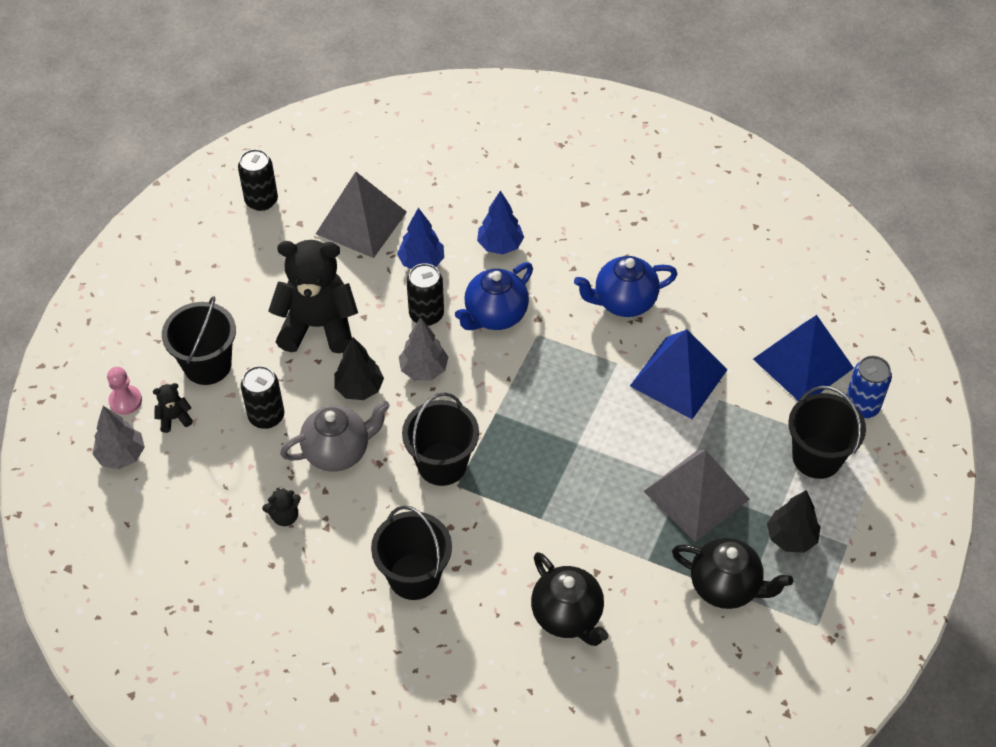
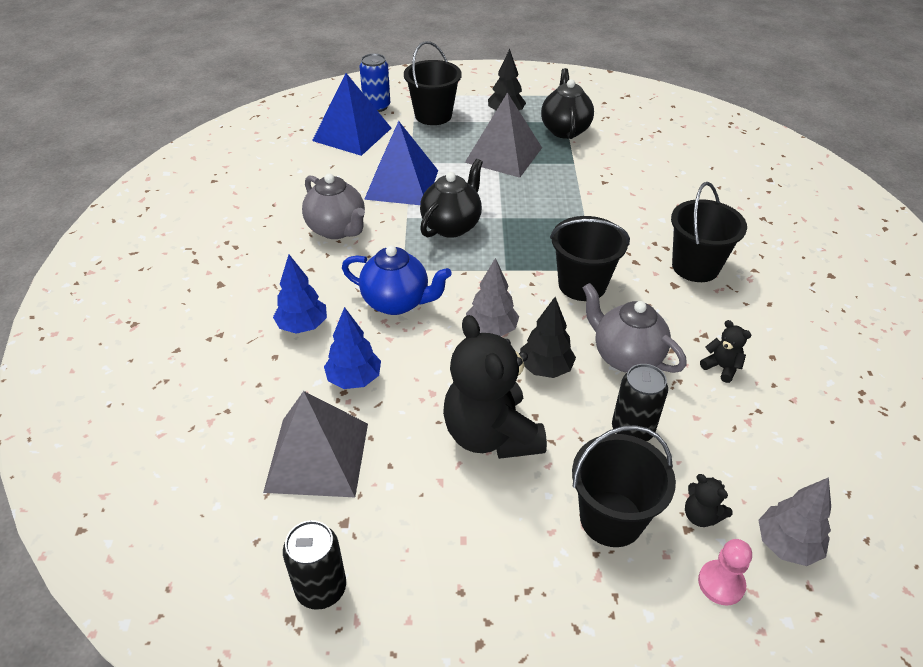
camera: 115 degrees left, 10 degrees down
black can [407,263,444,326] -> none
black teapot [531,552,608,646] -> black teapot moved to [420,159,483,238]
blue teapot [574,256,677,317] -> grey teapot [302,173,365,239]

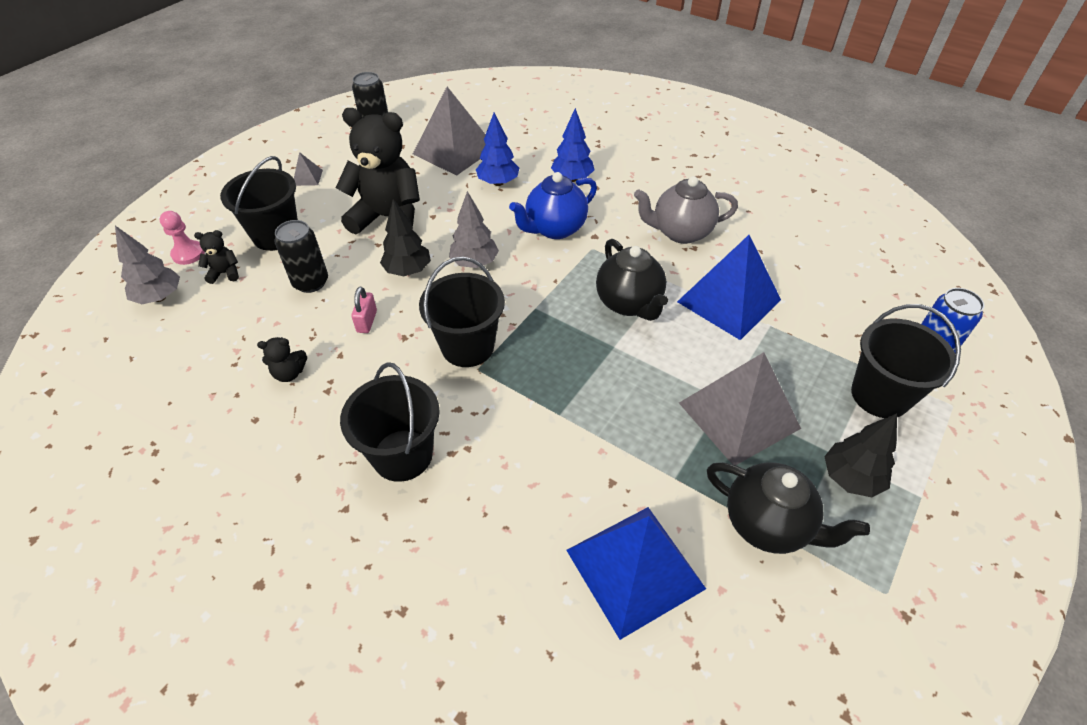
camera: 125 degrees right, 5 degrees up
blue pyramid [312,73,391,156] -> blue pyramid moved to [566,507,706,640]
grey teapot [583,283,687,373] -> pink padlock [351,287,377,333]
none -> grey pyramid [294,152,323,186]

